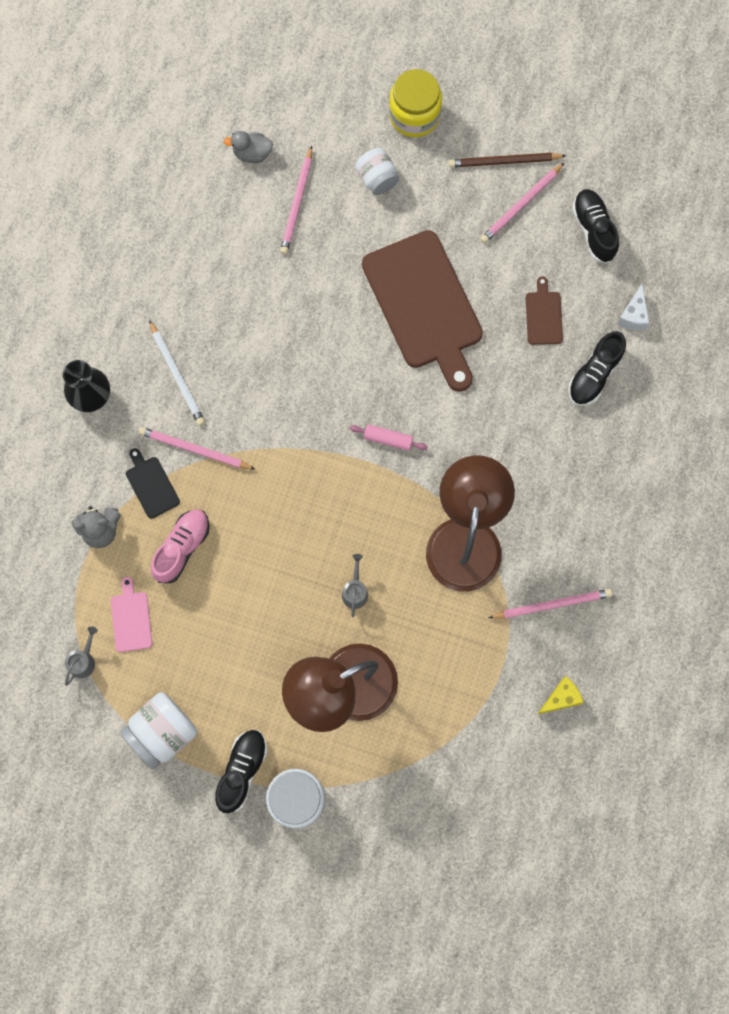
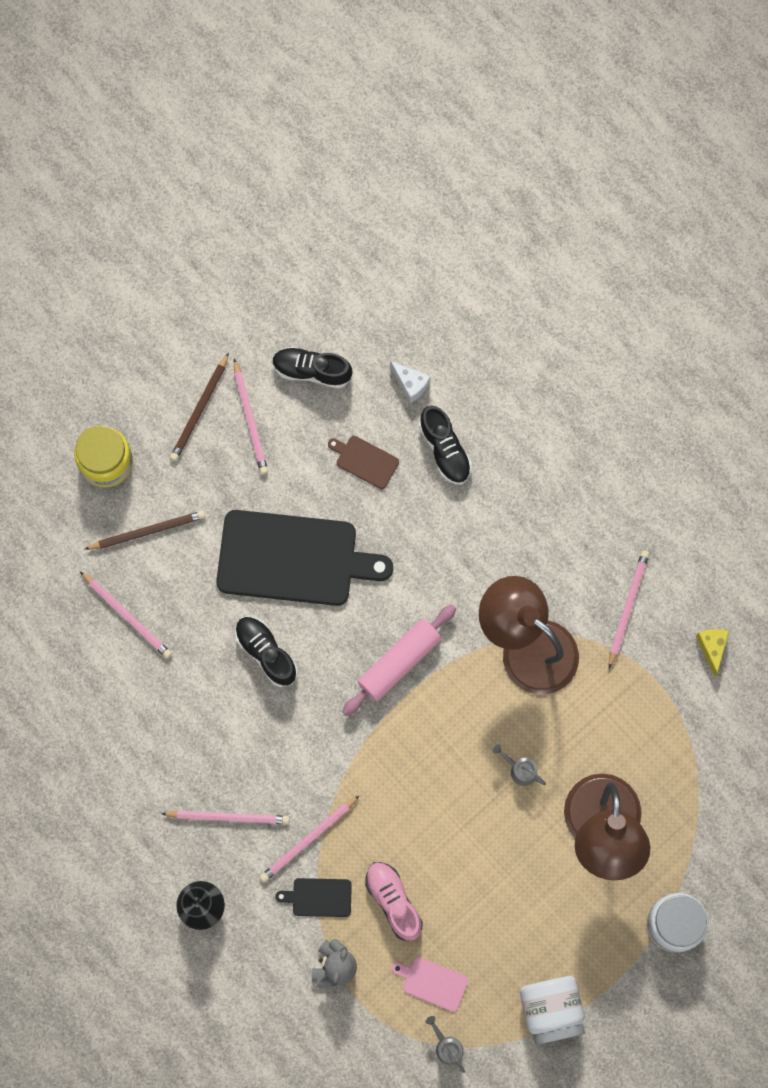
camera: 60 degrees left, 0 degrees up
white pencil [149,320,205,426] -> pink pencil [161,810,290,824]
black shoe [215,730,267,813] -> black shoe moved to [235,616,297,687]
grey duck [224,131,273,163] -> none
pink rolling pin [349,424,428,451] -> pink rolling pin [342,605,456,716], size x1.87
white jar [355,148,399,195] -> brown pencil [84,511,205,550]
brown cutting board [362,230,483,392] -> black cutting board [216,510,393,606]

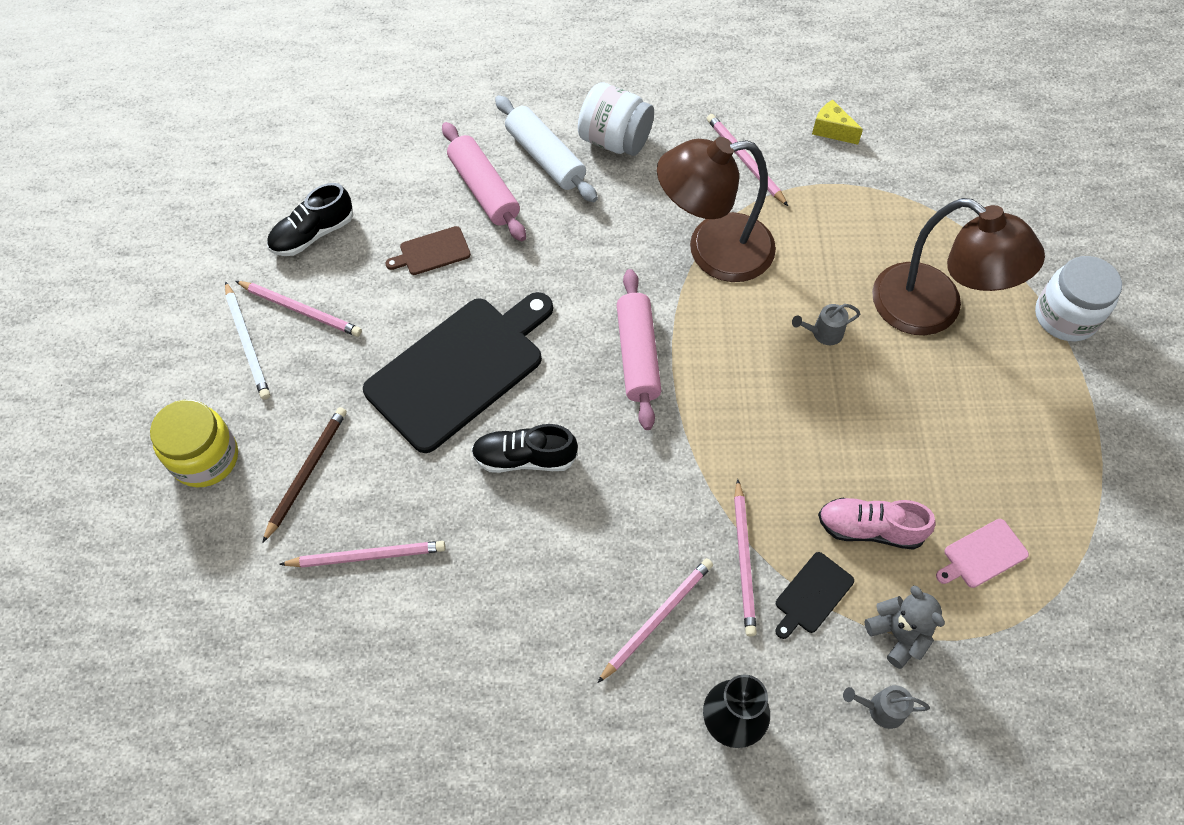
camera: 50 degrees left, 15 degrees down
brown pencil [170,353,229,461] -> white pencil [225,281,270,400]
white cheese [390,361,431,403] -> none
black shoe [419,405,472,484] -> pink rolling pin [442,122,526,241]
grey watering can [426,1016,465,1073] -> grey watering can moved to [843,685,930,729]
white jar [520,976,585,1045] -> white jar moved to [578,82,654,156]
none -> white rolling pin [495,95,598,202]

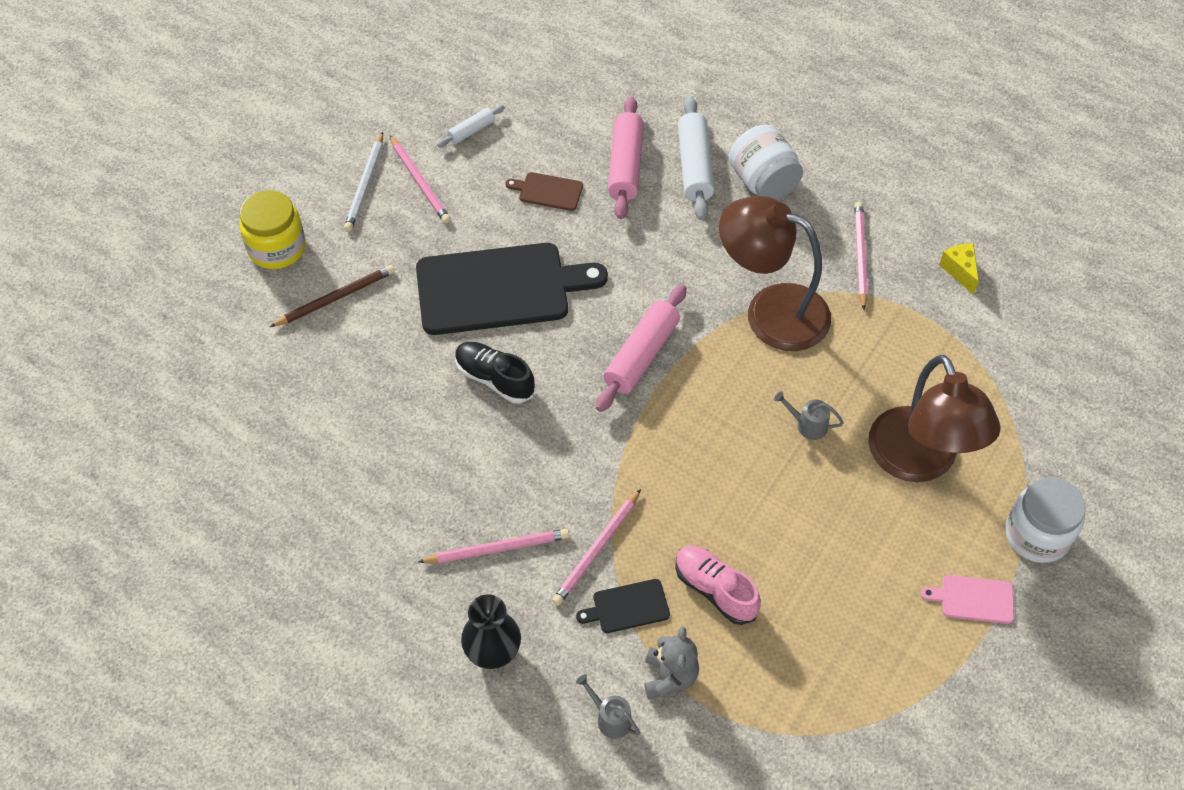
camera: 35 degrees right, 5 degrees down
black shoe [267,183,353,256] -> white rolling pin [437,105,505,147]
pink pencil [279,541,445,568] -> none
pink cutting board [936,519,1029,588] -> pink cutting board moved to [921,575,1014,624]

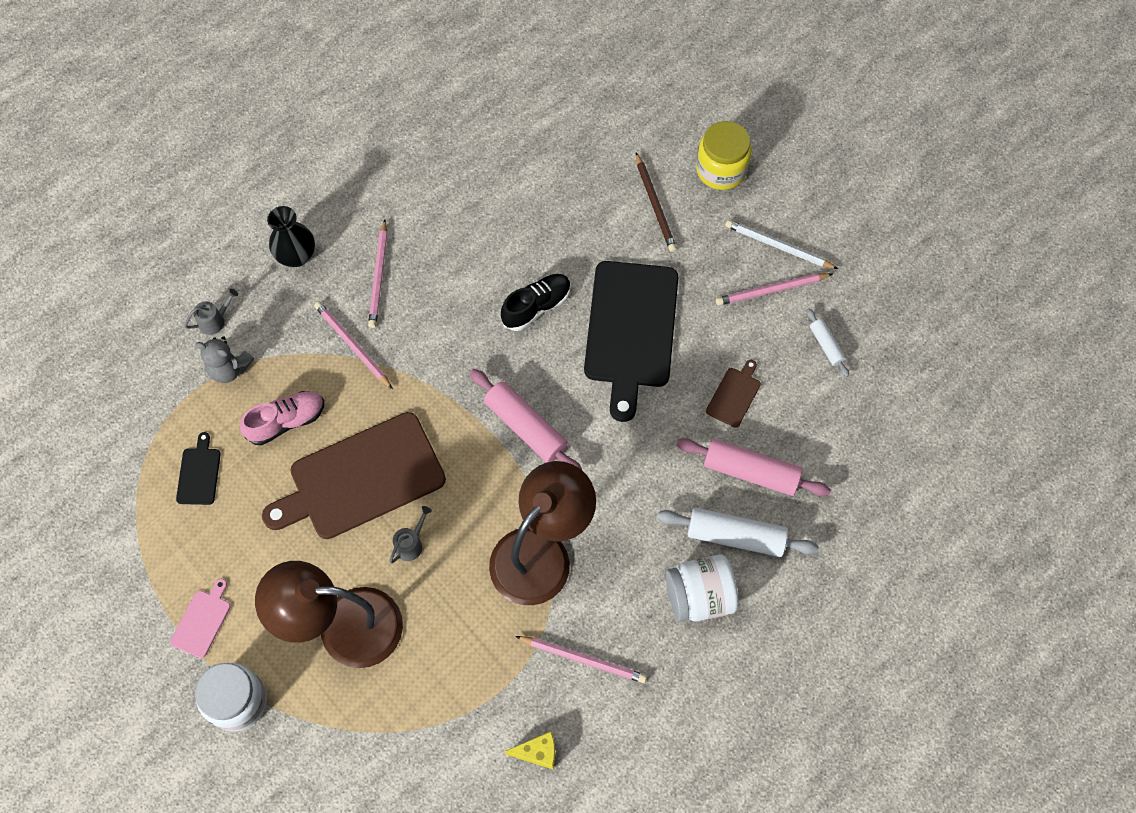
camera: 105 degrees right, 10 degrees up
black cutting board [576,579,670,633] -> black cutting board moved to [176,432,221,505]
none -> brown cutting board [262,412,446,539]

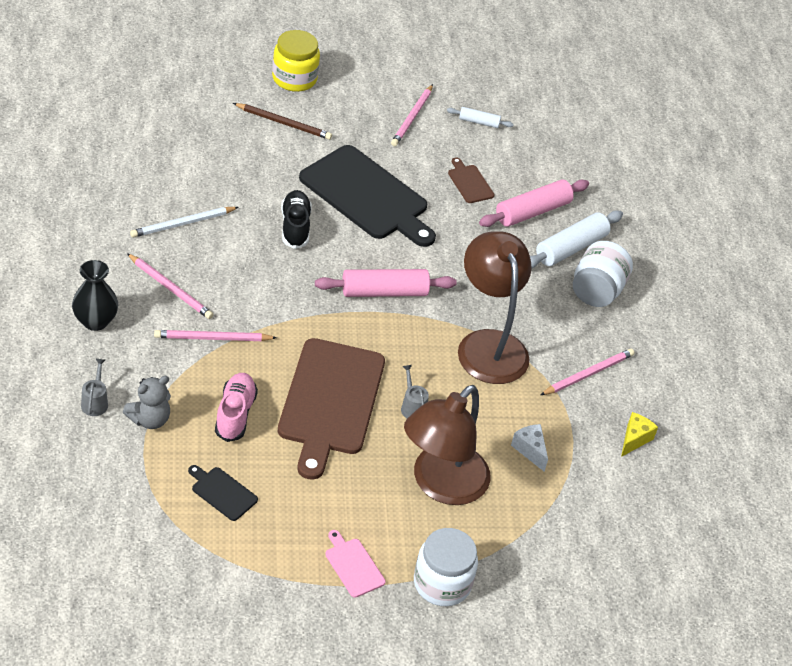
camera: 60 degrees left, 20 degrees down
white pencil [725,220,838,269] -> white pencil moved to [130,207,238,238]
none -> white cheese [511,424,548,472]

